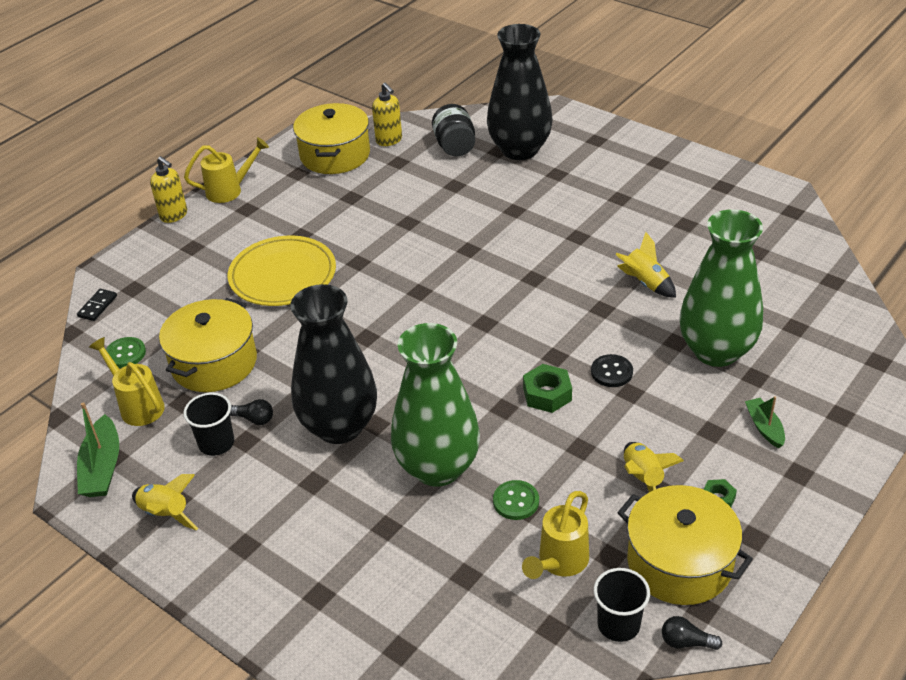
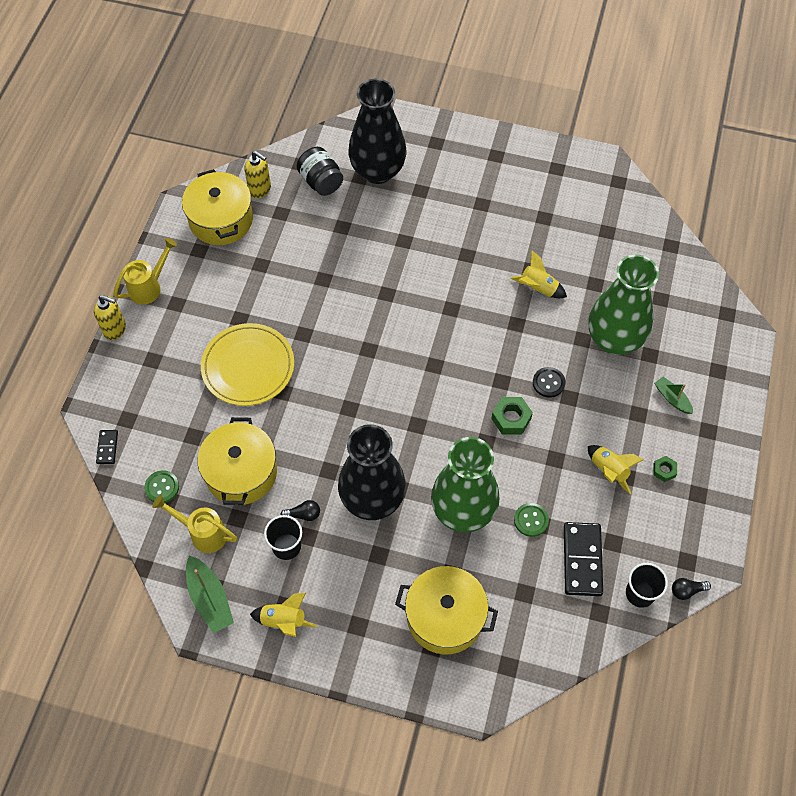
camera: 25 degrees left, 20 degrees up
yellow watering can [522,491,589,579] -> black domino [564,522,603,596]
yellow pot [617,485,753,605] -> yellow pot moved to [395,566,498,654]

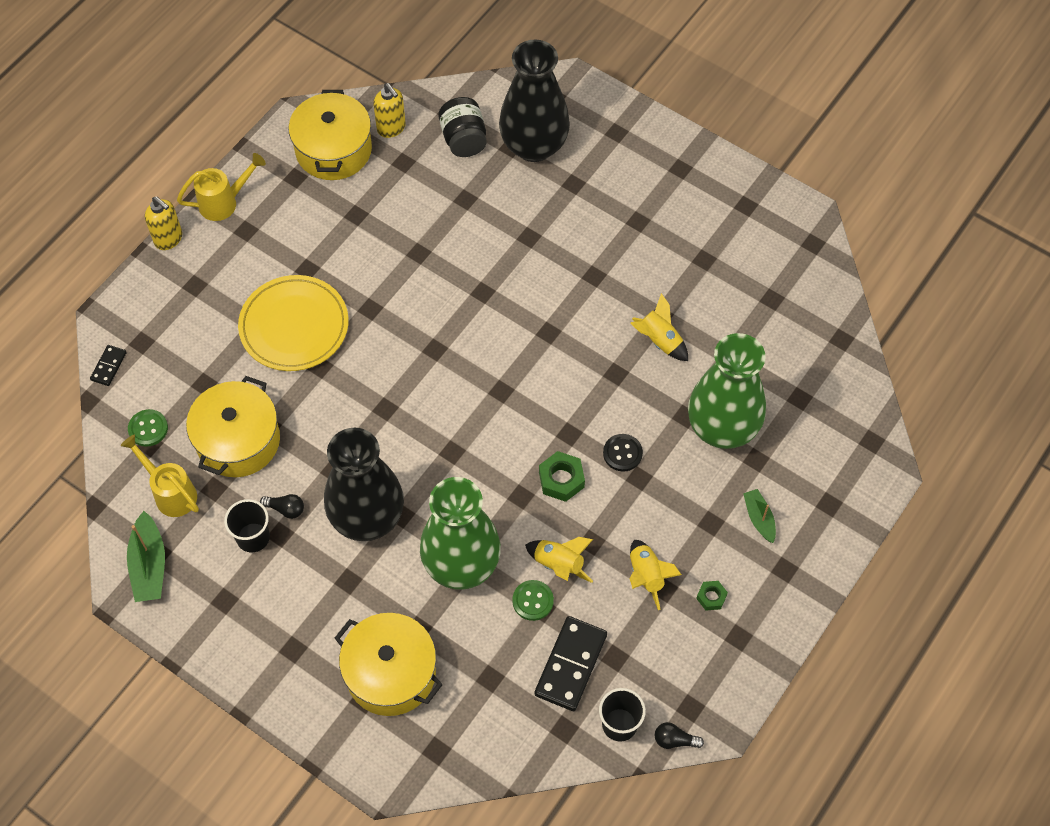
camera: 20 degrees right, 0 degrees up
yellow rocket [250,593,317,637] -> yellow rocket moved to [525,537,593,583]

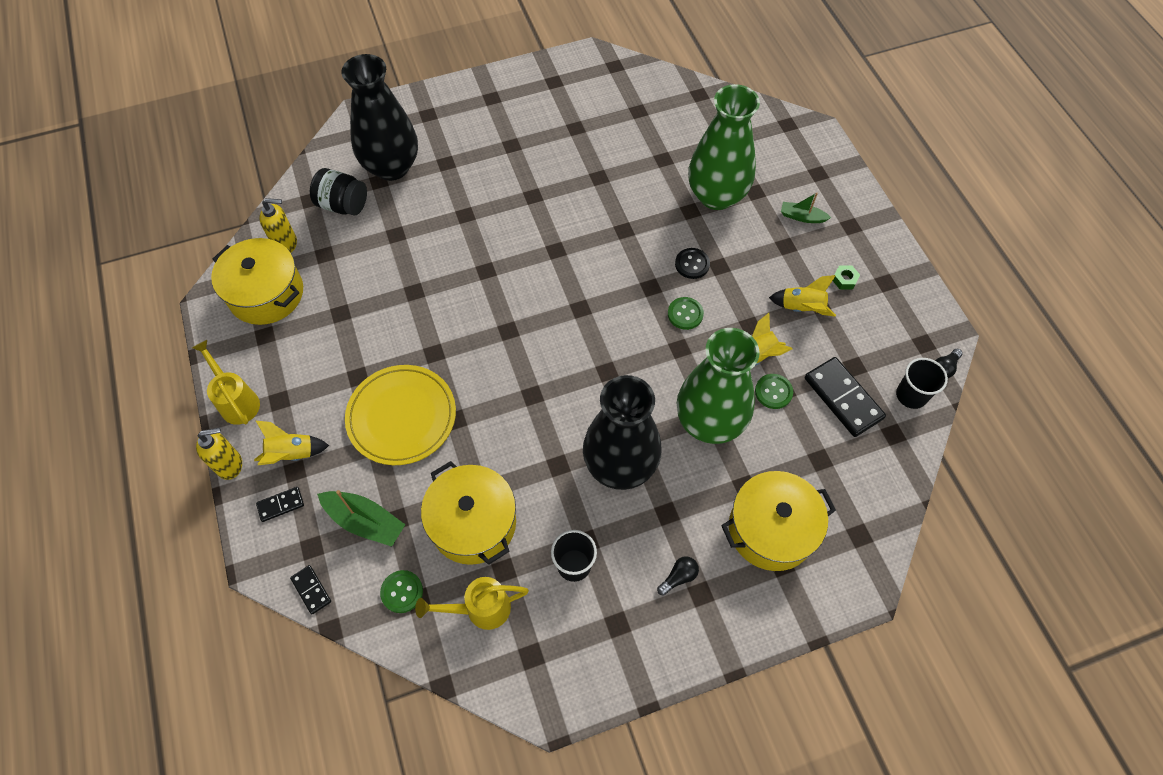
camera: 55 degrees left, 0 degrees up
green boat [127,511,165,602] -> green boat moved to [317,490,405,547]
yellow watering can [177,153,266,221] -> yellow watering can turned 45 degrees counterclockwise [192,340,260,425]
black light bulb [260,494,304,519] -> black light bulb moved to [657,556,699,596]
green nut [539,451,585,502] -> green button [668,297,704,330]
yellow rocket [630,293,688,361] -> yellow rocket moved to [254,421,329,465]
none -> black domino [256,487,304,522]

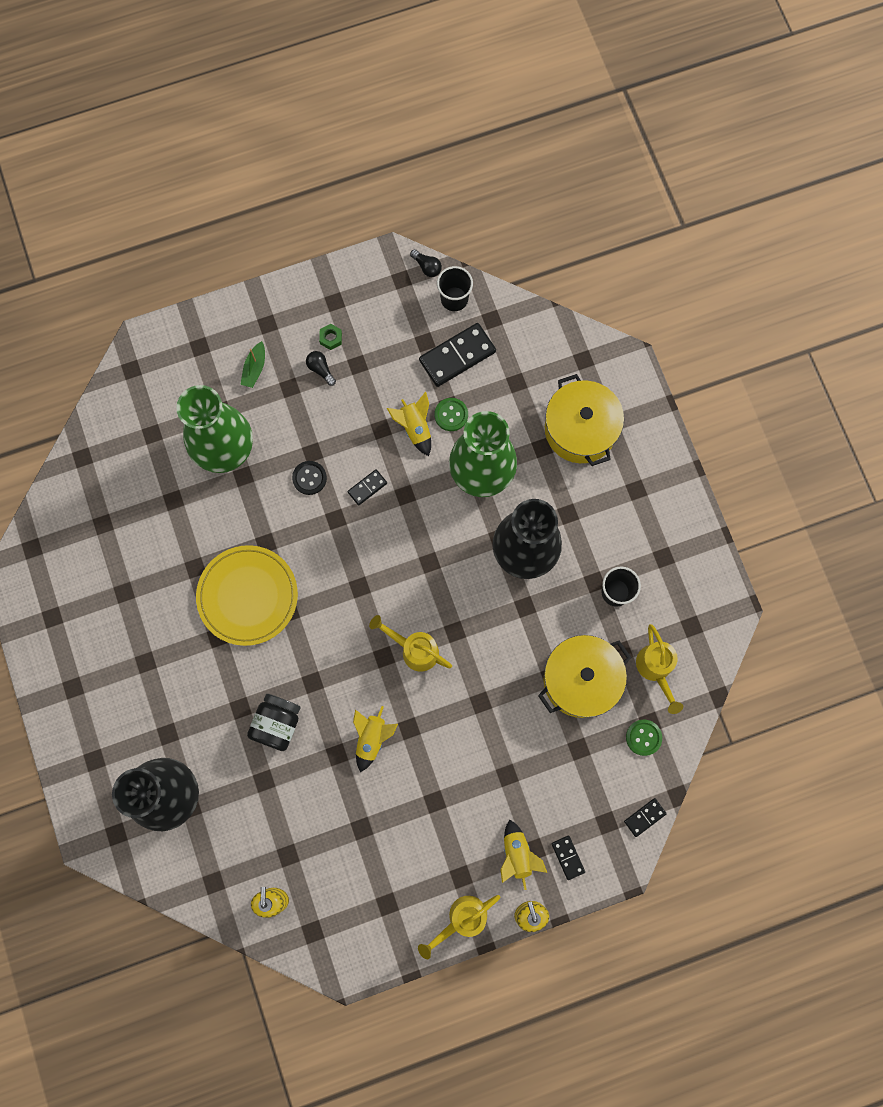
camera: 90 degrees left, 15 degrees up
yellow pot [211,238,303,325] -> none
black jar [310,168,367,215] -> black jar moved to [247,694,301,751]
green boat [317,490,405,547] -> none
yellow plate [345,365,456,465] -> yellow plate moved to [196,545,298,646]
black light bulb [657,556,699,596] -> black light bulb moved to [306,351,336,386]
green button [668,297,704,330] -> black domino [347,469,387,505]
yellow rocket [769,275,836,317] -> yellow rocket moved to [353,706,398,772]
none -> yellow watering can [369,615,452,672]

